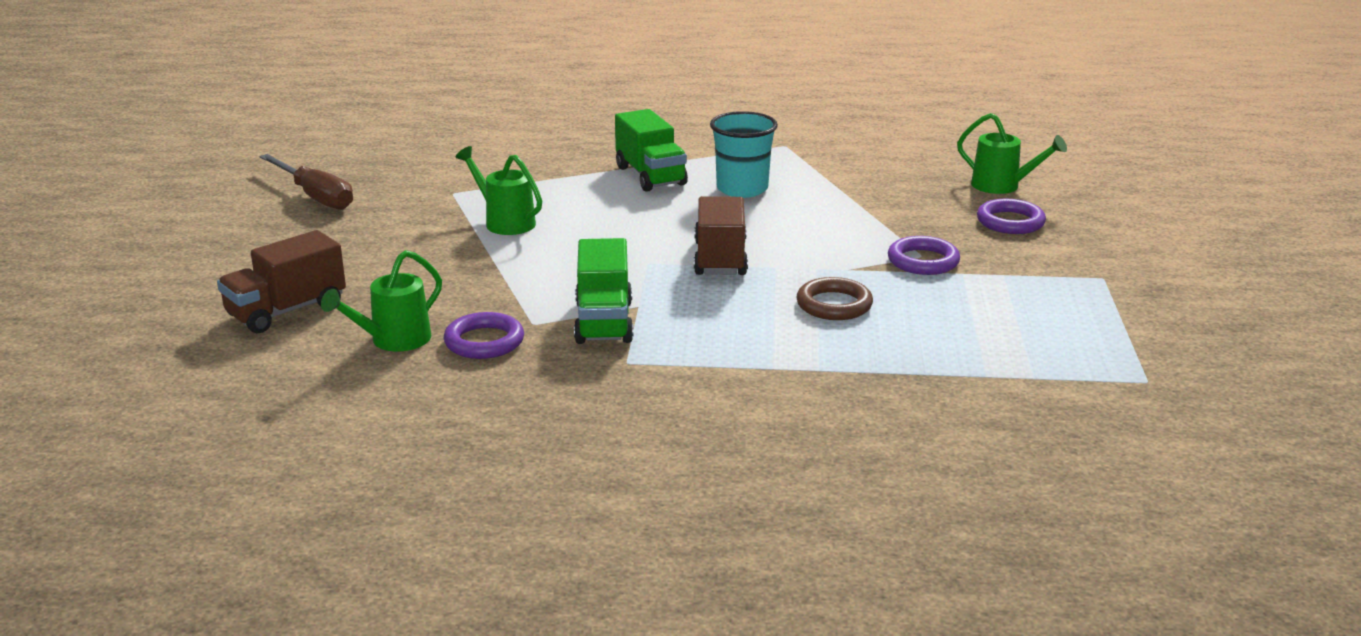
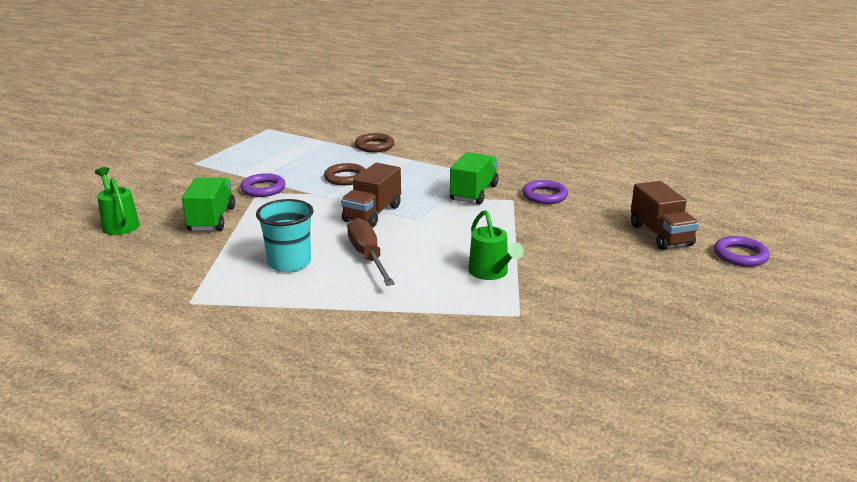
camera: 155 degrees left, 0 degrees up
brown truck [217,230,346,333] -> brown truck turned 90 degrees clockwise [631,181,699,250]
brown screwdriver [259,154,353,210] -> brown screwdriver moved to [347,218,395,286]
green watering can [321,250,442,352] -> none
green truck [615,109,688,192] -> green truck moved to [182,177,235,231]
purple ring [977,199,1046,234] -> purple ring moved to [714,236,769,267]
none -> brown ring [355,133,394,152]

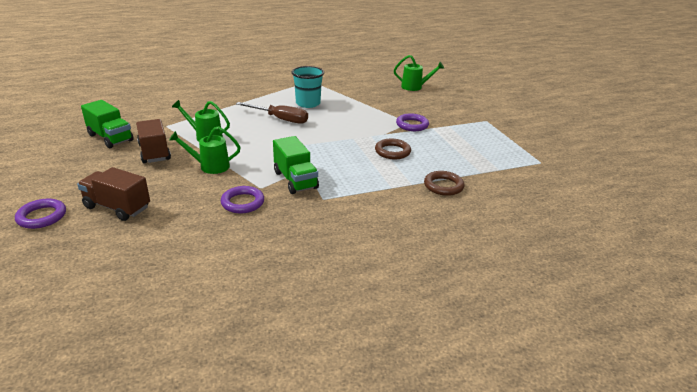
camera: 130 degrees right, 5 degrees up
green truck [182,177,235,231] -> green truck moved to [81,100,134,148]
brown truck [341,163,401,228] -> brown truck moved to [136,119,171,163]
none -> green watering can [169,126,241,174]

